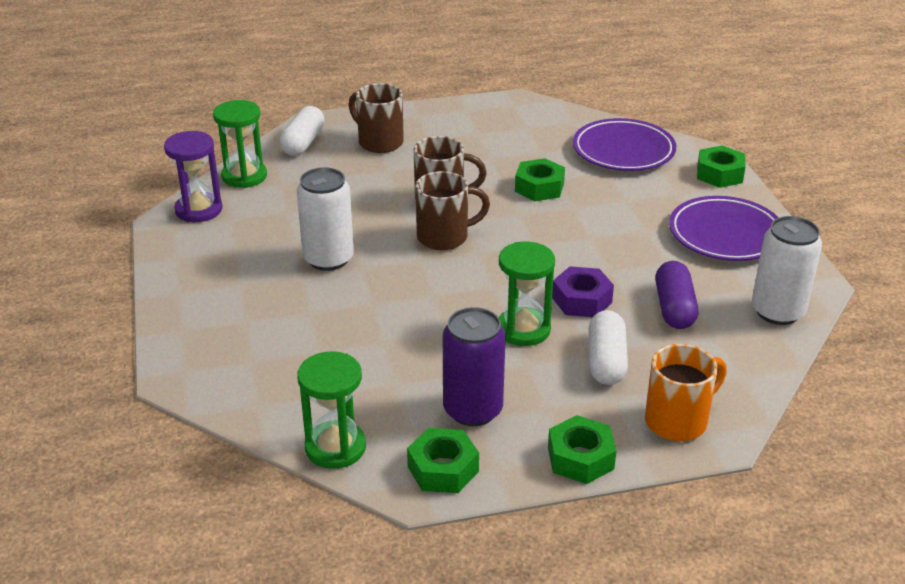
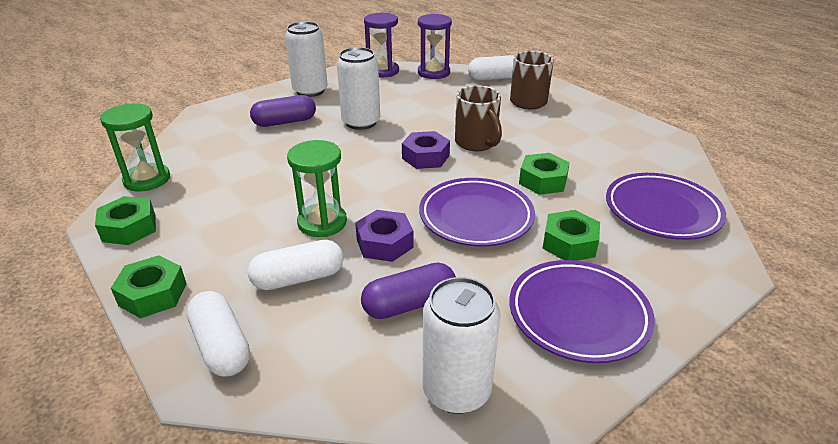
camera: 65 degrees right, 0 degrees up
green hourglass [213,100,267,188] -> purple hourglass [418,14,452,79]
brown mug [415,171,490,250] -> purple nut [402,131,450,169]
purple can [443,307,506,426] -> none
orange mug [645,344,727,441] -> white capsule [187,291,250,377]
green nut [697,145,746,188] -> green nut moved to [542,210,600,261]
none -> purple capsule [250,95,316,127]
none -> white can [285,21,328,97]
none -> purple plate [419,178,535,247]

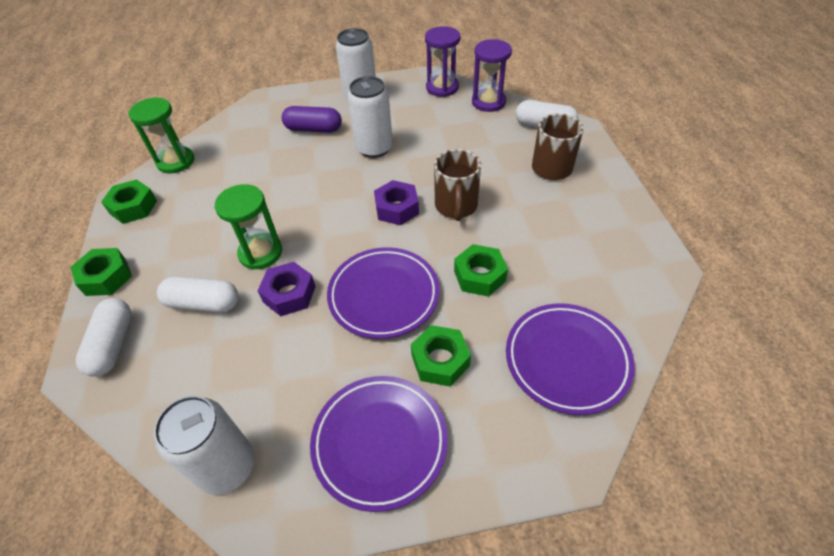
camera: 30 degrees right, 15 degrees up
purple capsule [361,263,456,319] -> none

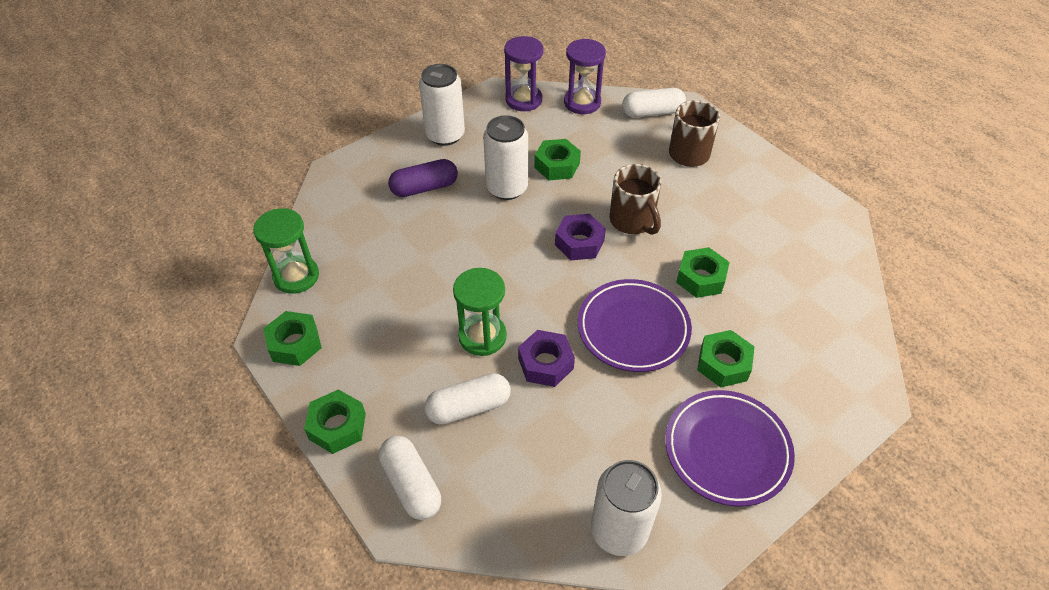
camera: 30 degrees left, 0 degrees up
purple plate [506,303,635,415] -> none
none -> green nut [534,139,581,180]

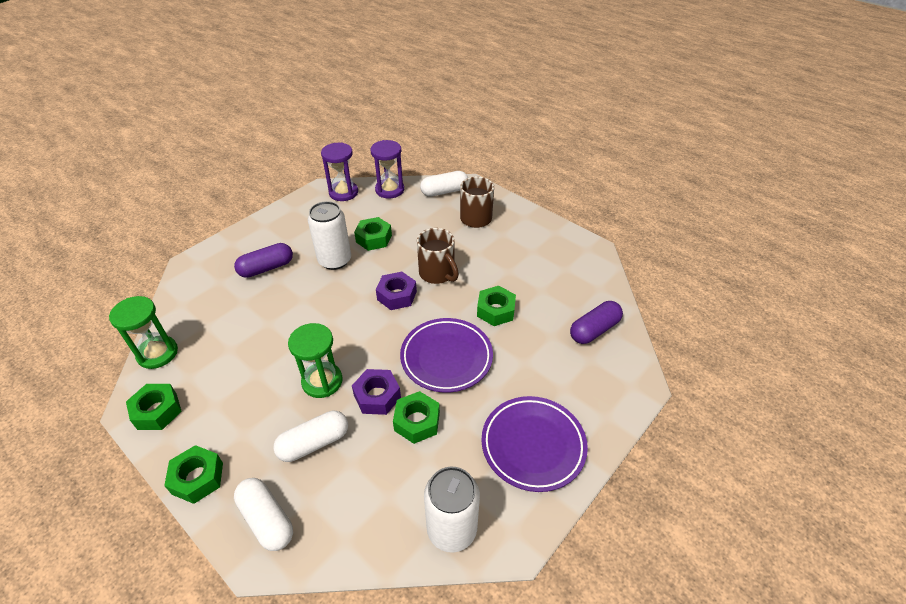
camera: 10 degrees left, 5 degrees down
white can [419,64,465,146] -> none
green nut [697,330,755,388] -> green nut moved to [393,391,440,444]
none -> purple capsule [570,301,623,344]

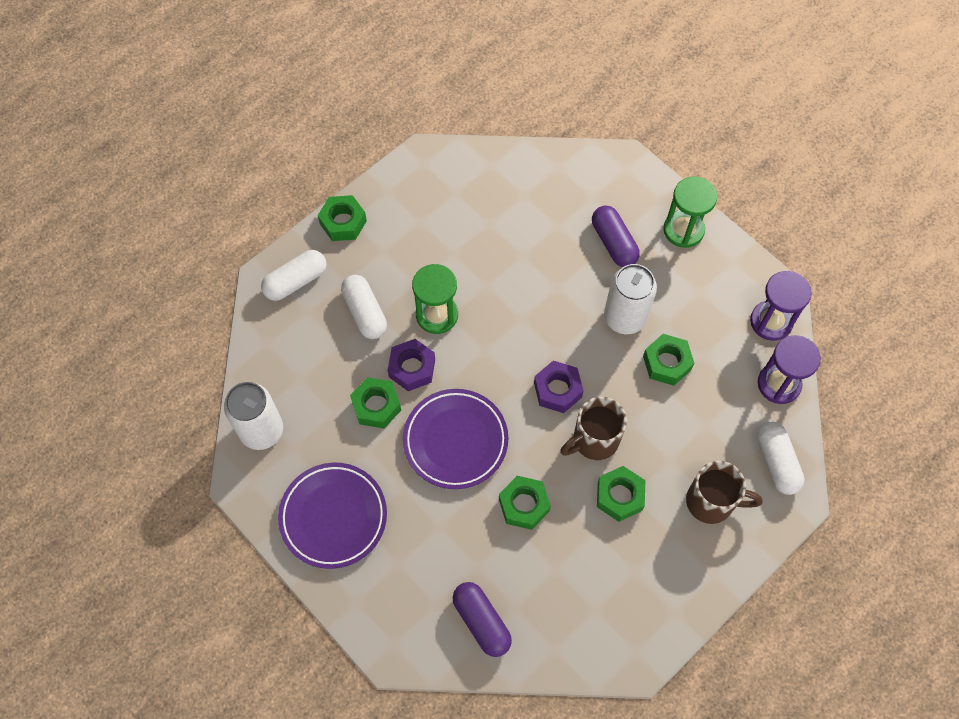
camera: 95 degrees right, 20 degrees up
green hourglass [109,296,178,369] -> green hourglass moved to [663,176,717,248]
green nut [126,384,182,430] -> green nut moved to [597,466,646,522]

